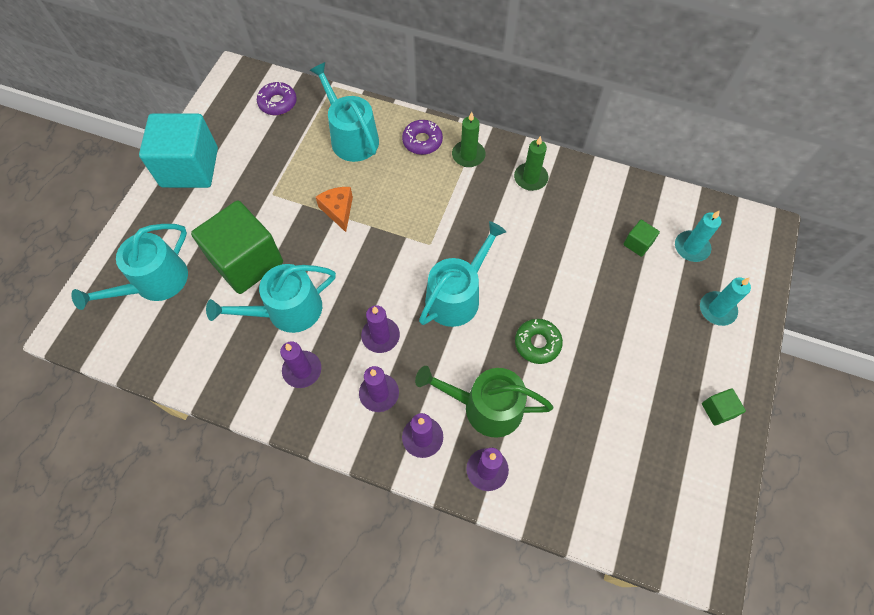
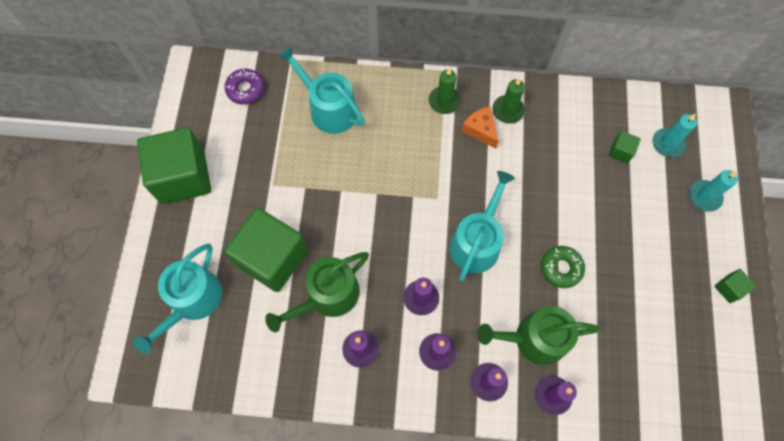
camera: 15 degrees left, 5 degrees up
turquoise cube [139,113,218,188] -> green cube [137,128,211,204]
turquoise watering can [206,264,336,333] -> green watering can [265,252,369,332]
orange cheese [316,187,353,232] -> orange cheese moved to [461,106,499,149]
purple donut [402,120,443,155] -> none

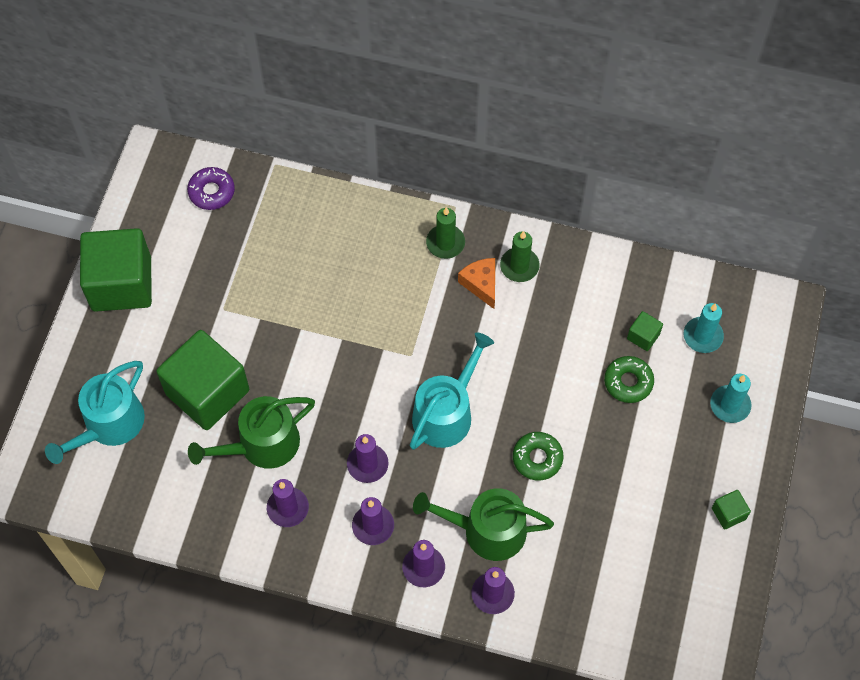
camera: 10 degrees right, 5 degrees down
turquoise watering can [278,46,365,134] -> none
none -> green donut [604,356,654,403]

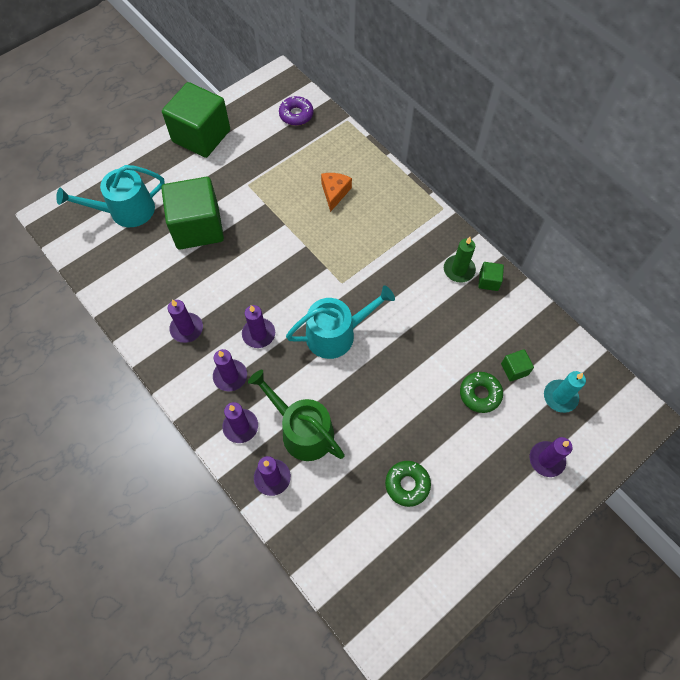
camera: 35 degrees right, 0 degrees up
green watering can [188,396,315,469] -> none
green candle [426,207,465,259] -> none
orange cheese [458,258,495,309] -> orange cheese moved to [321,173,352,212]
green donut [513,432,563,480] -> green donut moved to [385,461,431,507]
turquoise candle [710,374,752,423] -> purple candle [530,437,572,477]
green cube [712,490,751,530] -> green cube moved to [478,262,504,291]

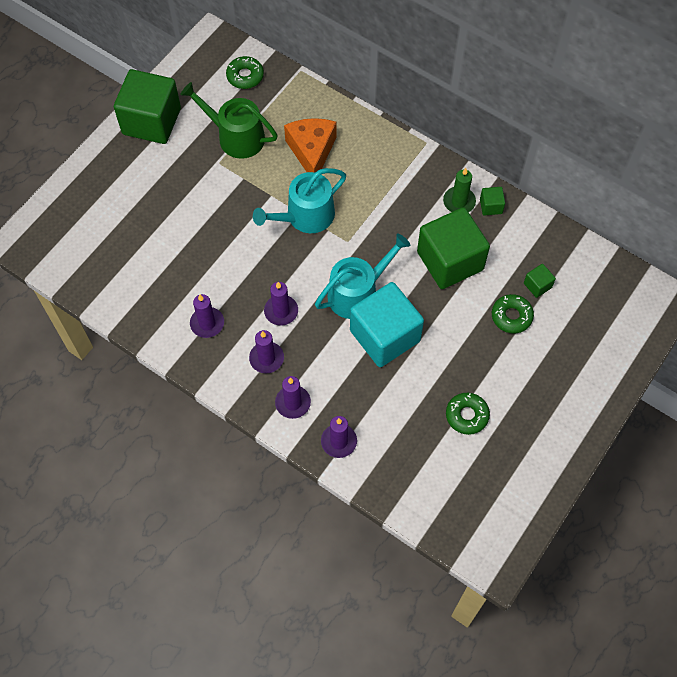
camera: 15 degrees left, 0 degrees up
turquoise watering can [56,165,165,227] -> turquoise watering can moved to [253,168,346,233]
green cube [161,177,224,250] -> green cube moved to [417,207,490,289]
green watering can [248,370,345,461] -> green watering can moved to [180,82,278,159]
purple donut [279,96,314,126] -> green donut [226,56,264,89]
orange cheese [321,173,352,212] -> orange cheese [284,118,337,173], size x1.58
purple candle [530,437,572,477] -> none
turquoise candle [544,371,586,413] -> none
none -> turquoise cube [350,282,424,367]

